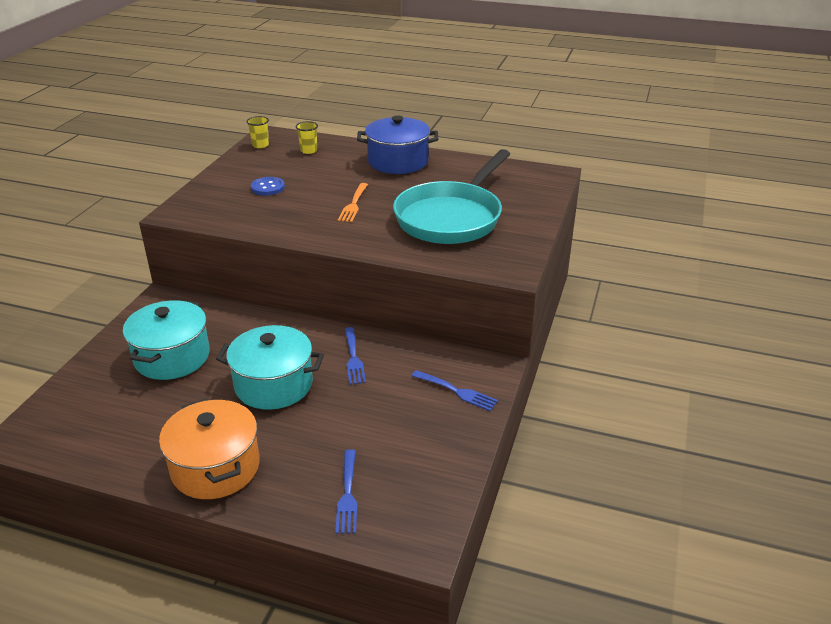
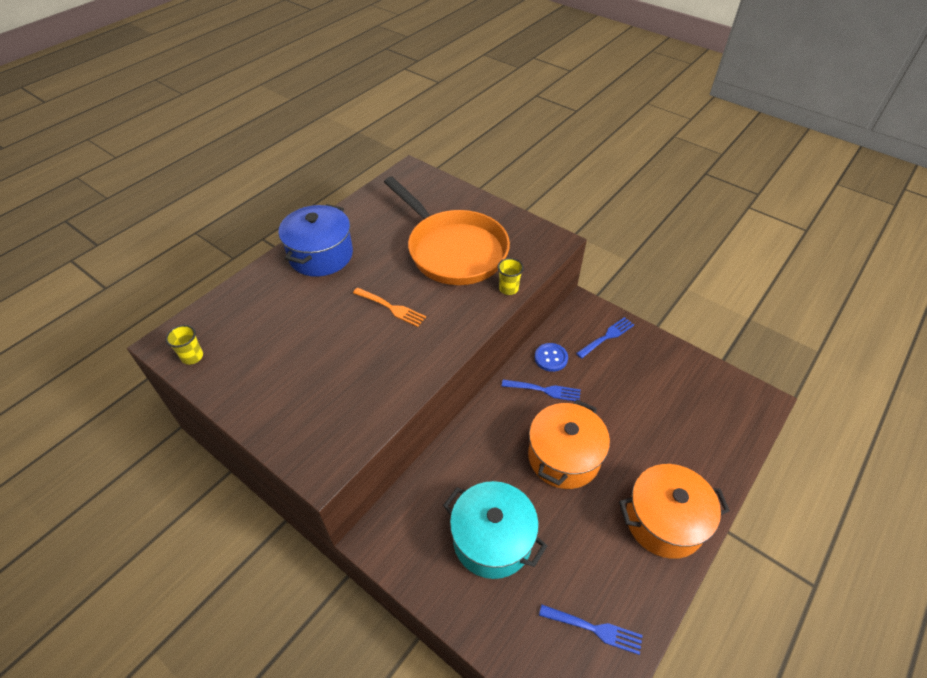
camera: 70 degrees left, 15 degrees up
turquoise pot [216,325,324,410] -> orange pot [528,400,610,489]
blue button [251,177,285,196] -> blue button moved to [535,343,568,372]
yellow cup [296,121,318,154] -> yellow cup moved to [497,258,524,295]
blue fork [335,449,357,534] -> blue fork moved to [539,605,643,655]
turquoise pan [393,149,510,244] -> orange pan [384,176,510,285]

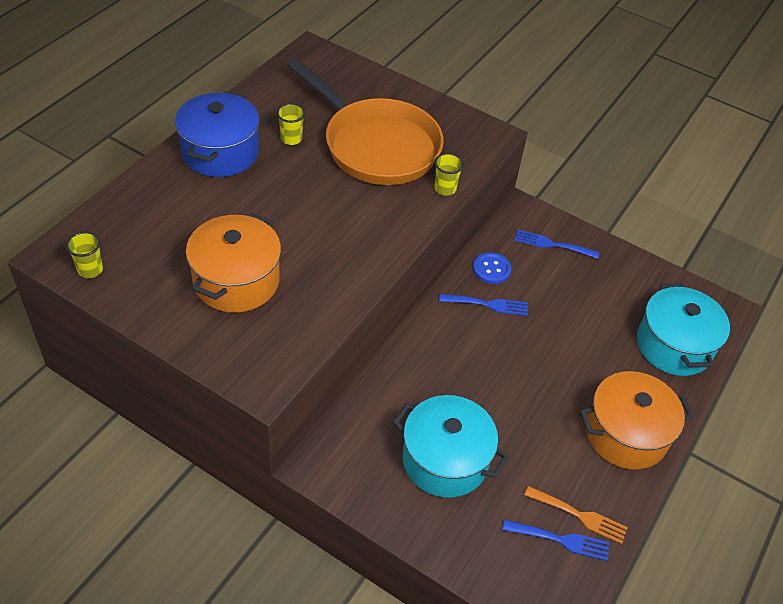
camera: 10 degrees left, 0 degrees up
orange fork [353,288,426,327] -> orange fork moved to [524,486,628,544]
orange pot [528,400,610,489] -> orange pot moved to [186,213,281,313]
blue fork [576,317,634,359] -> blue fork turned 120 degrees counterclockwise [515,229,600,259]
none -> yellow cup [277,103,305,145]
none -> turquoise pot [637,283,730,376]

